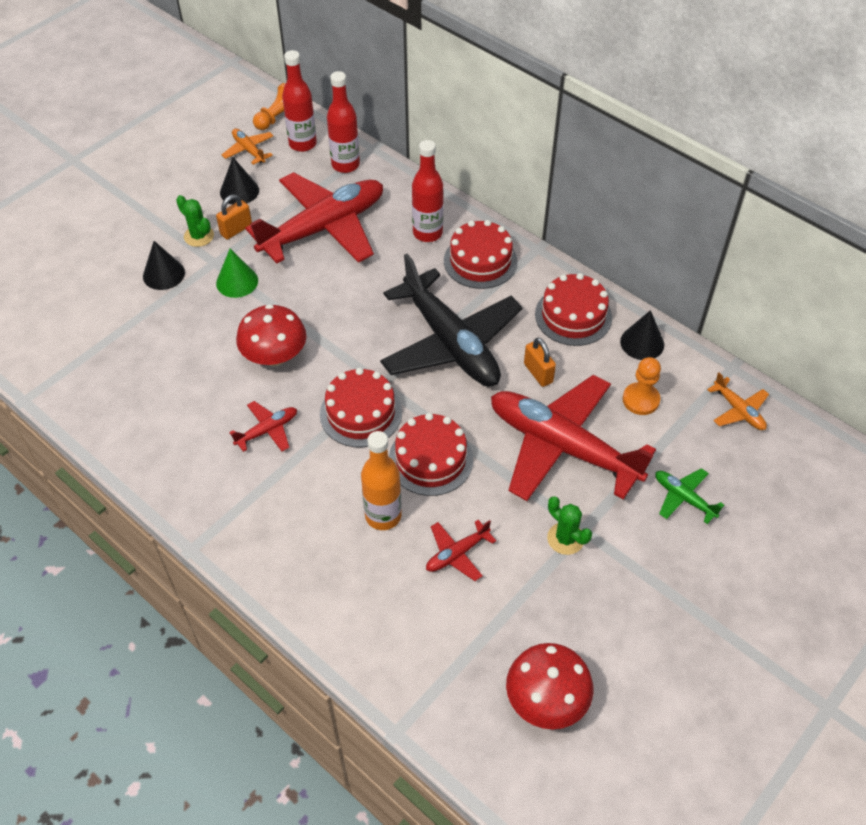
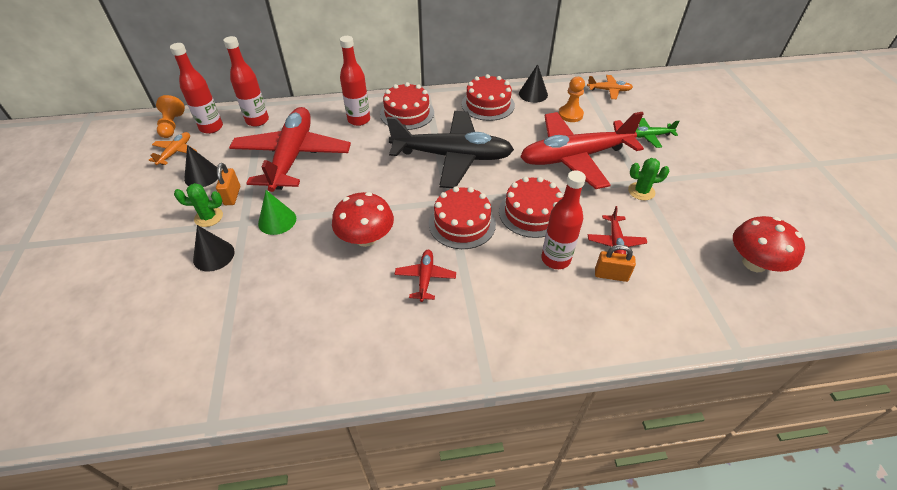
camera: 50 degrees left, 5 degrees down
orange plane [222,129,273,165] -> orange plane turned 105 degrees clockwise [149,132,197,165]
orange bottle [361,431,402,530] -> red bottle [541,170,586,269]
orange padlock [524,337,556,387] -> orange padlock moved to [595,245,636,282]

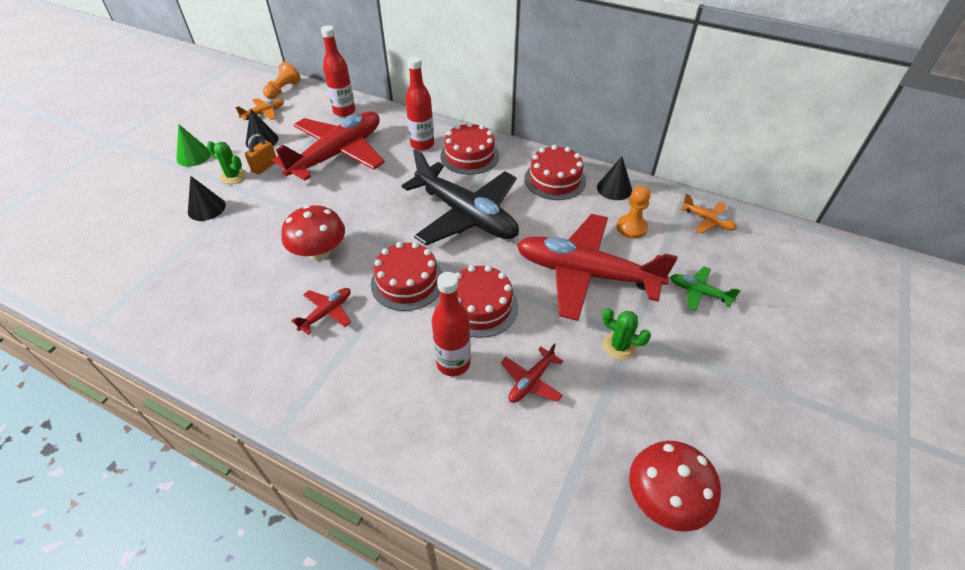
camera: 35 degrees right, 0 degrees up
red bottle [170,43,223,134] -> none
green cone [258,190,296,235] -> green cone moved to [176,124,211,167]
orange padlock [595,245,636,282] -> none

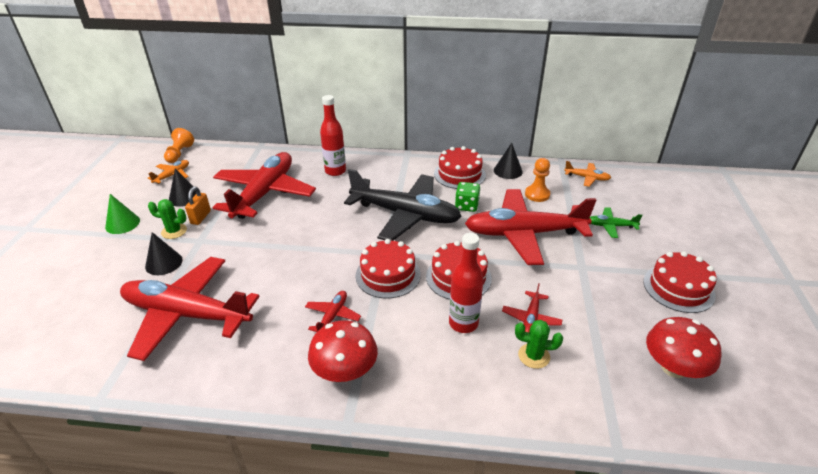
camera: 20 degrees left, 10 degrees down
red mushroom [281,205,345,260] -> red mushroom moved to [308,320,378,382]
red bottle [321,26,355,117] -> none
red cake [441,122,499,175] -> red cake moved to [643,251,717,313]
green cactus [602,308,651,360] -> green cactus moved to [515,320,563,369]
none -> red plane [120,257,260,361]
none -> green dice [455,182,481,212]

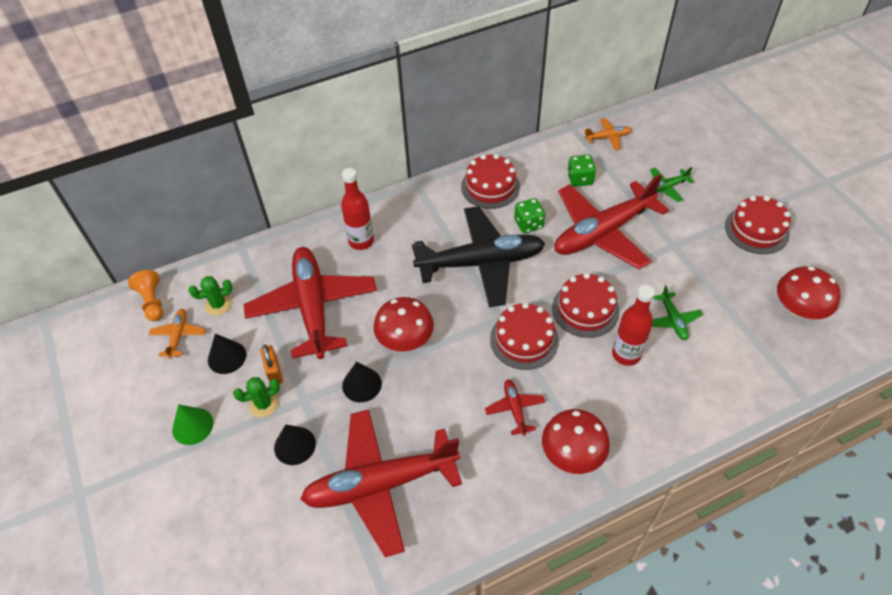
camera: 30 degrees left, 15 degrees up
black cone [494,143,523,179] -> black cone moved to [342,362,382,402]
red plane [502,283,562,332] -> green plane [652,285,703,340]
green cactus [515,320,563,369] -> green cactus moved to [188,276,233,316]
orange pawn [525,158,550,202] -> green dice [567,155,596,187]
none -> red mushroom [373,297,434,351]

